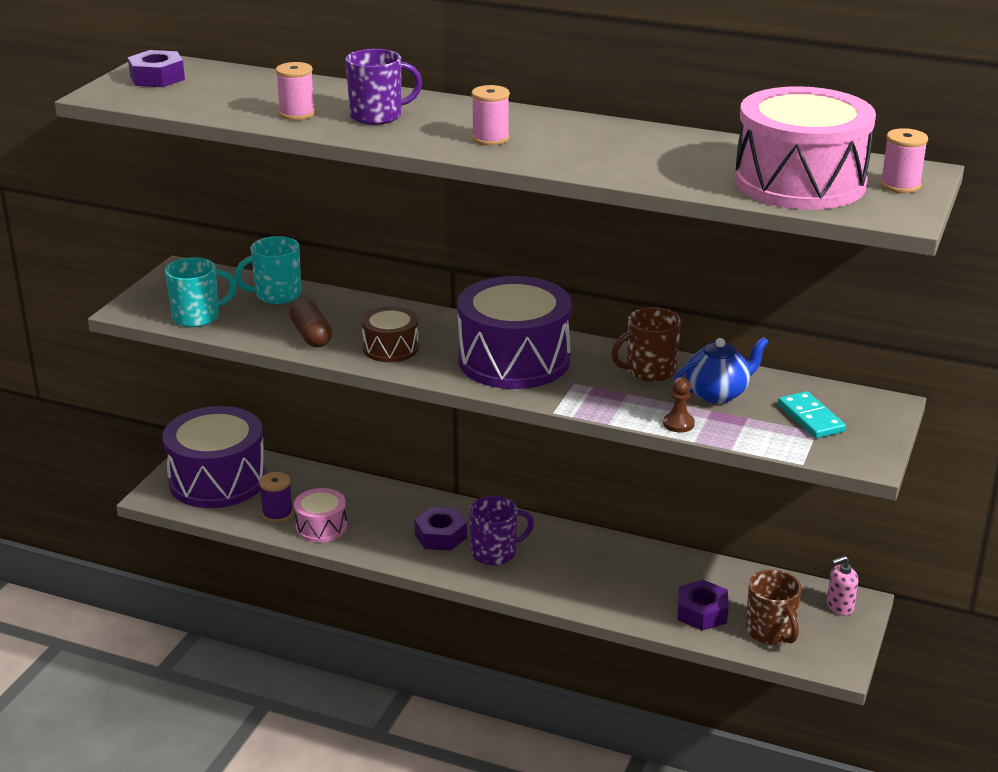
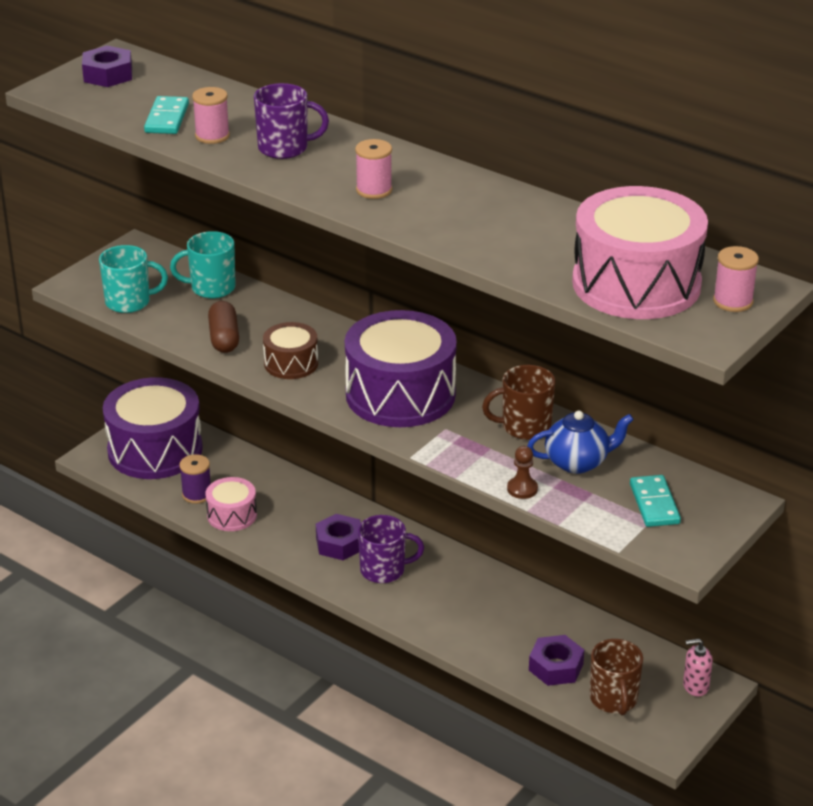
camera: 15 degrees right, 5 degrees up
none -> turquoise domino [144,96,189,134]

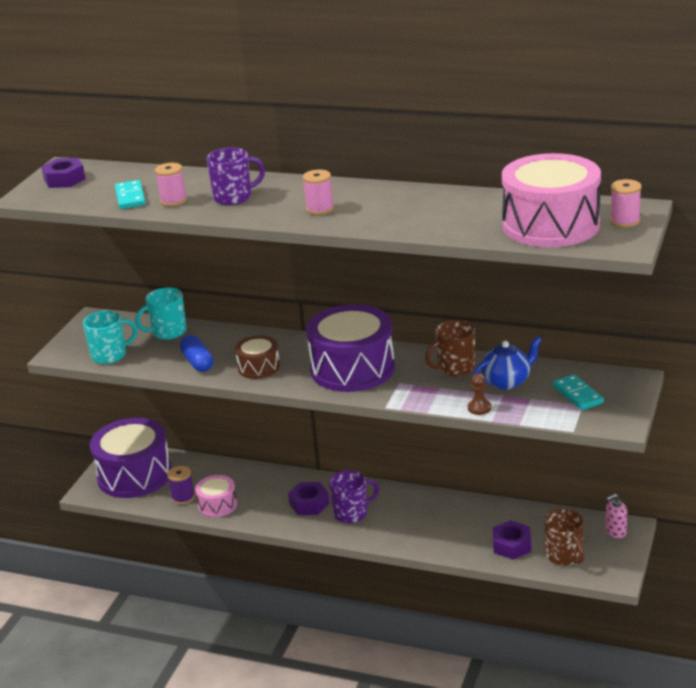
camera: 15 degrees left, 5 degrees down
brown capsule [208,301,239,353] -> blue capsule [180,335,214,372]

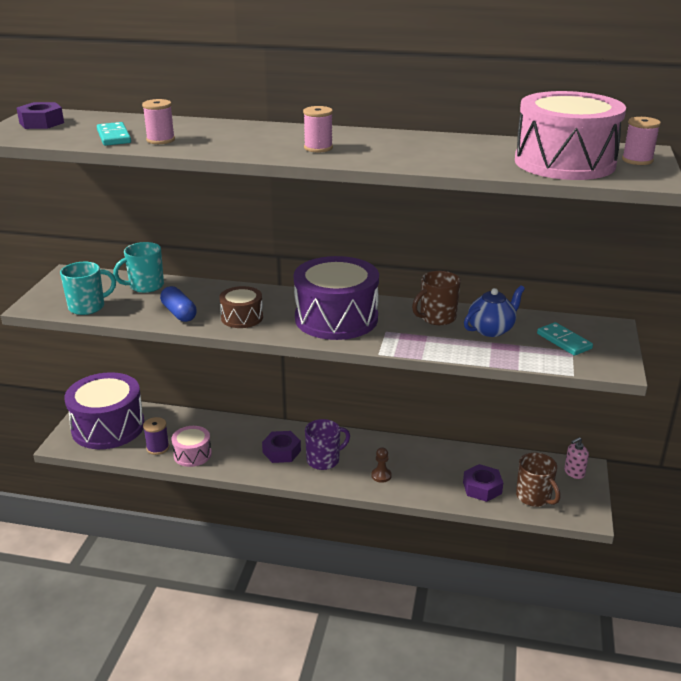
camera: 10 degrees left, 0 degrees up
purple mug [206,147,265,205] -> none
brown pawn [468,374,491,415] -> brown pawn moved to [371,447,392,483]

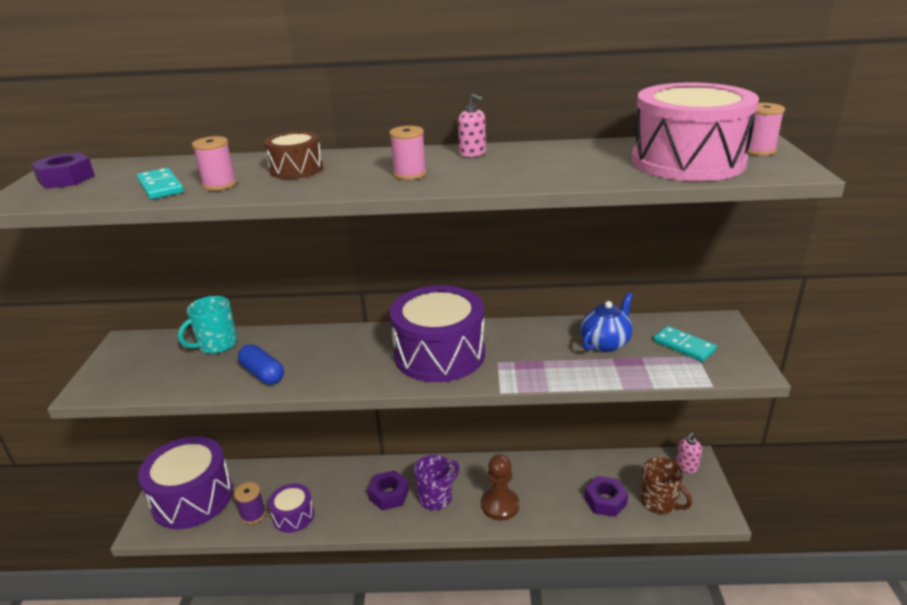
camera: 10 degrees left, 0 degrees up
turquoise mug [60,262,116,315] -> none
pink drum [171,426,212,467] -> purple drum [268,484,314,533]
brown drum [219,286,263,328] -> brown drum moved to [264,131,323,179]
brown pawn [371,447,392,483] -> brown pawn [481,454,519,520], size x1.79
brown mug [412,271,461,325] -> none
none -> pink soap dispenser [458,94,486,157]

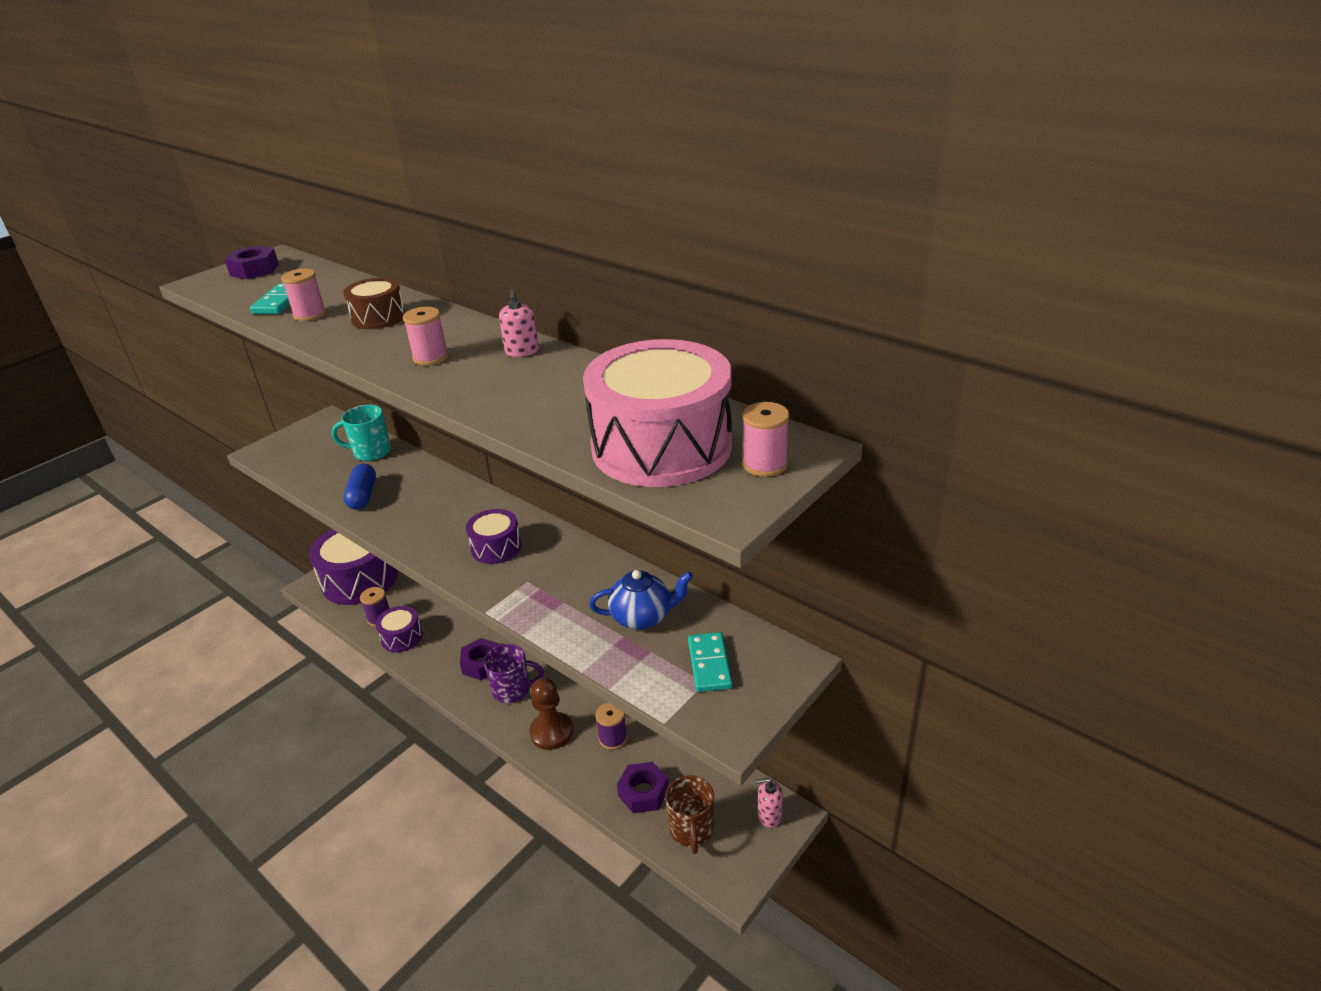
camera: 40 degrees right, 5 degrees up
purple drum [390,285,485,382] -> purple drum [466,509,522,564], size x0.50
none -> purple spool [595,703,627,750]

